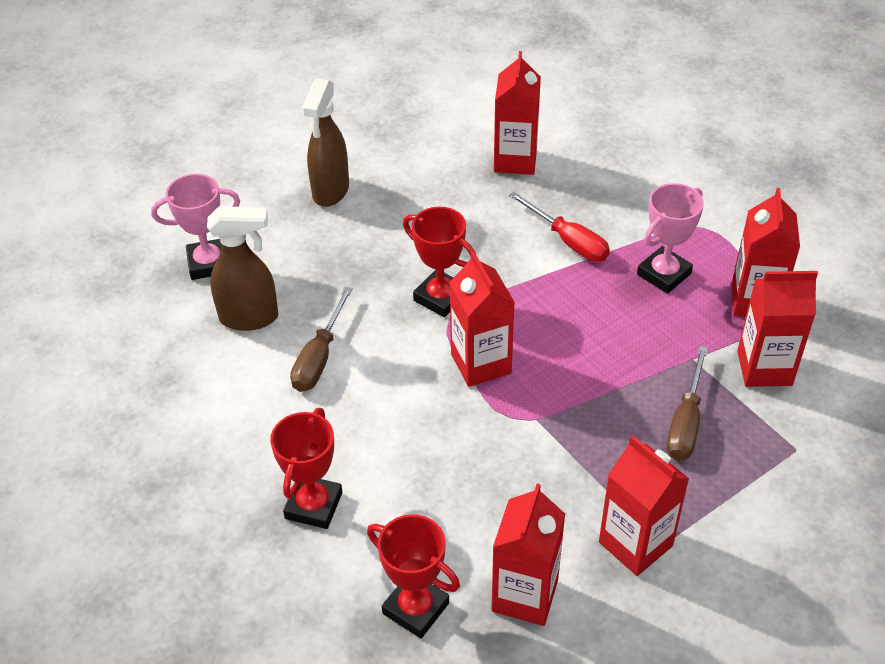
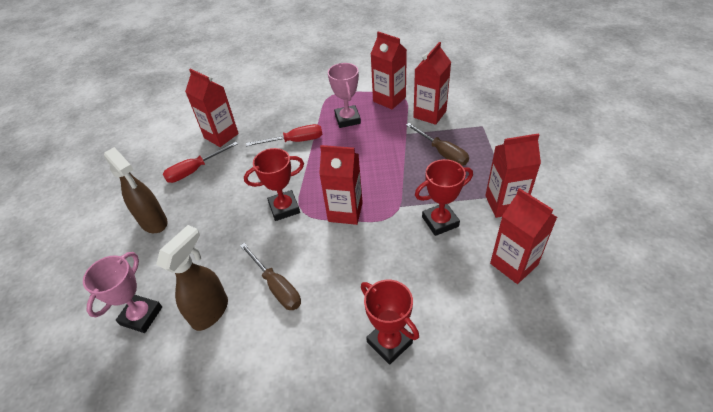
camera: 55 degrees left, 0 degrees up
red trophy [367,514,460,638] -> red trophy moved to [415,159,473,236]
none -> red screwdriver [163,142,238,183]

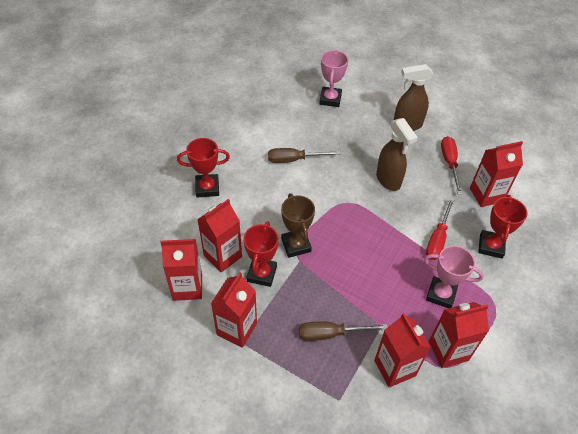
camera: 120 degrees right, 5 degrees up
pink trophy [83,252,162,333] -> pink trophy turned 45 degrees clockwise [319,50,348,107]
brown spray bottle [156,225,228,331] -> brown spray bottle moved to [376,118,418,191]
red trophy [244,148,304,221] -> red trophy moved to [478,195,528,258]
red carton [319,145,363,225] -> red carton moved to [197,199,242,272]
none -> brown trophy [281,193,315,258]

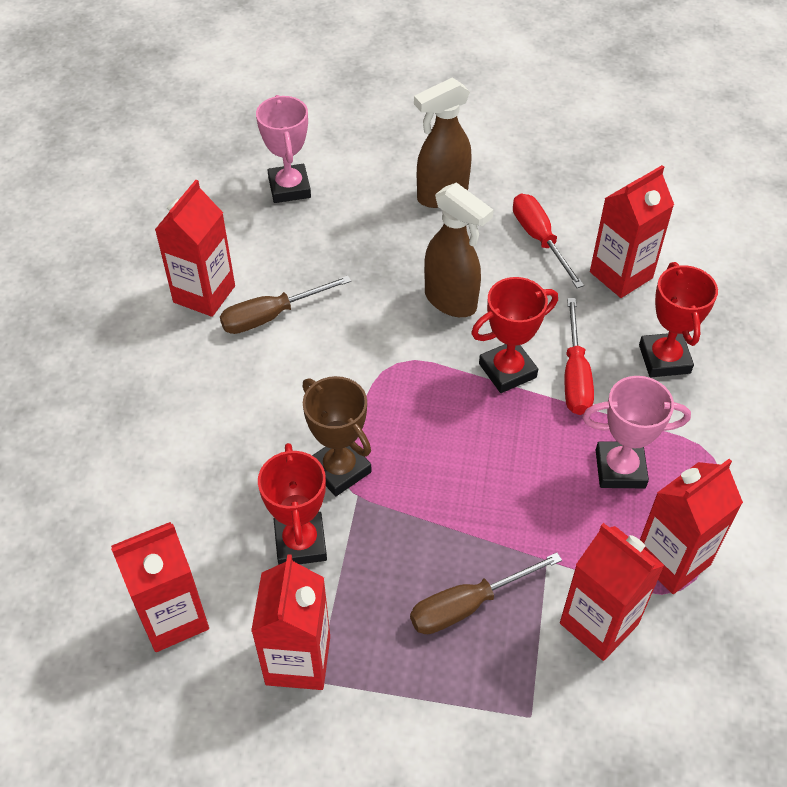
camera: 20 degrees left, 0 degrees up
red trophy [177,138,230,197] -> red trophy moved to [471,277,558,393]
red carton [197,199,242,272] -> red carton moved to [155,180,235,317]

